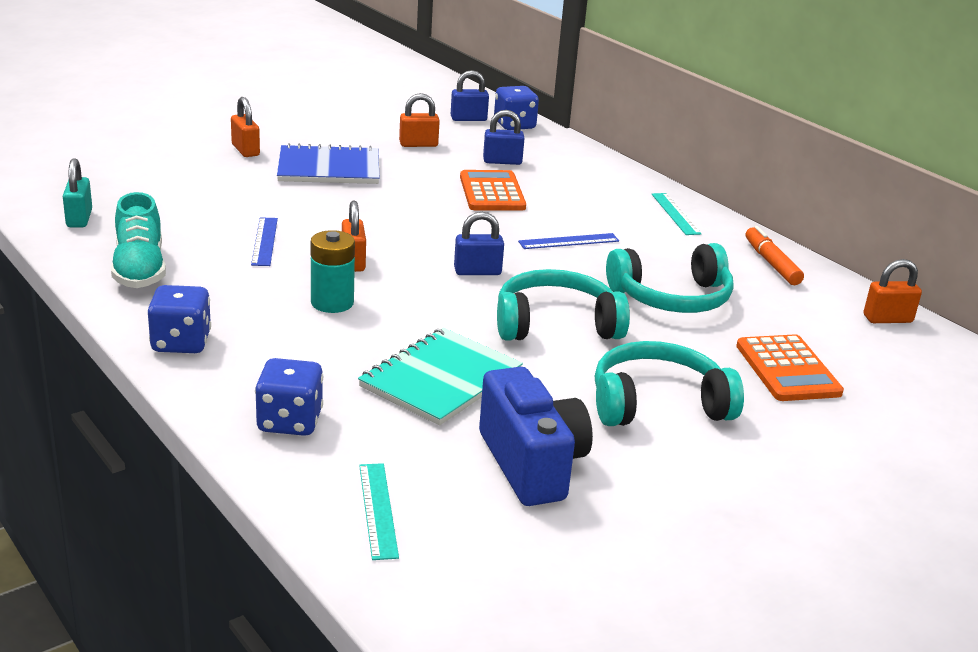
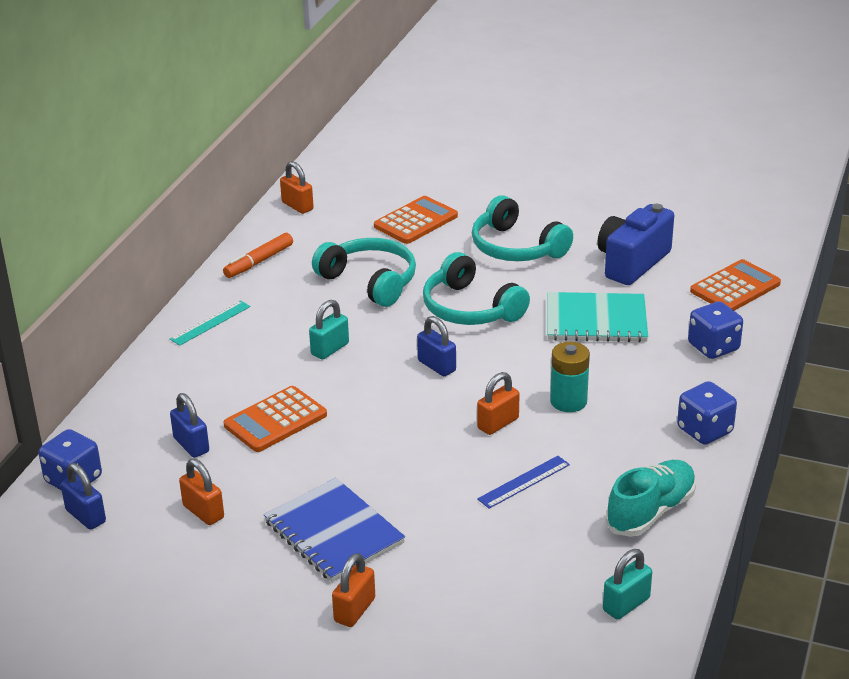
camera: 120 degrees left, 5 degrees up
turquoise ruler [359,463,399,560] -> orange calculator [690,259,781,311]
blue ruler [518,233,619,249] -> turquoise padlock [309,300,349,360]

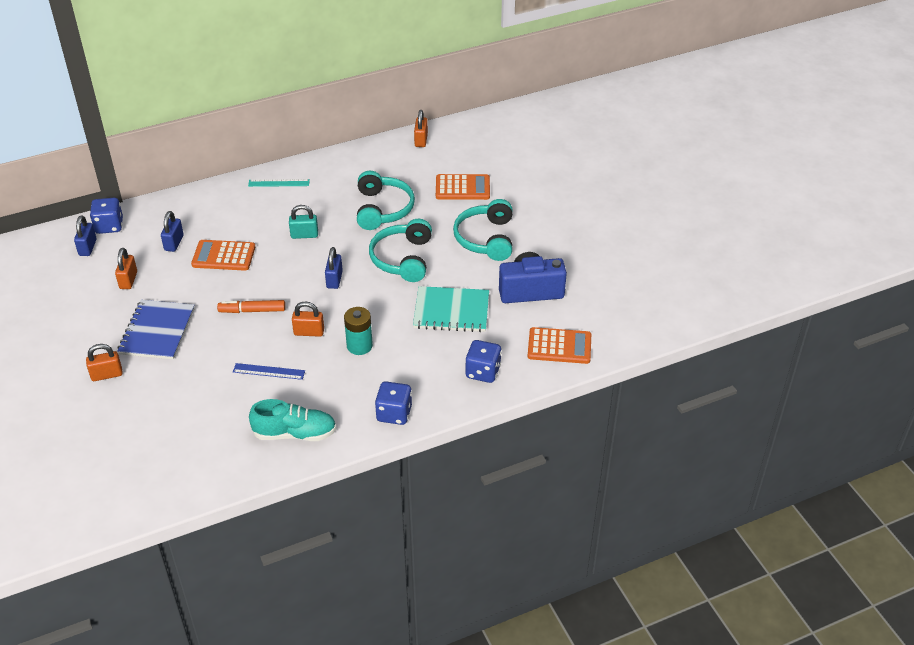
camera: 45 degrees right, 10 degrees up
orange marker [223,233,293,278] -> orange marker moved to [217,300,285,313]
turquoise notebook [547,292,648,342] -> turquoise notebook turned 45 degrees counterclockwise [413,286,489,332]
turquoise padlock [603,549,652,620] -> none

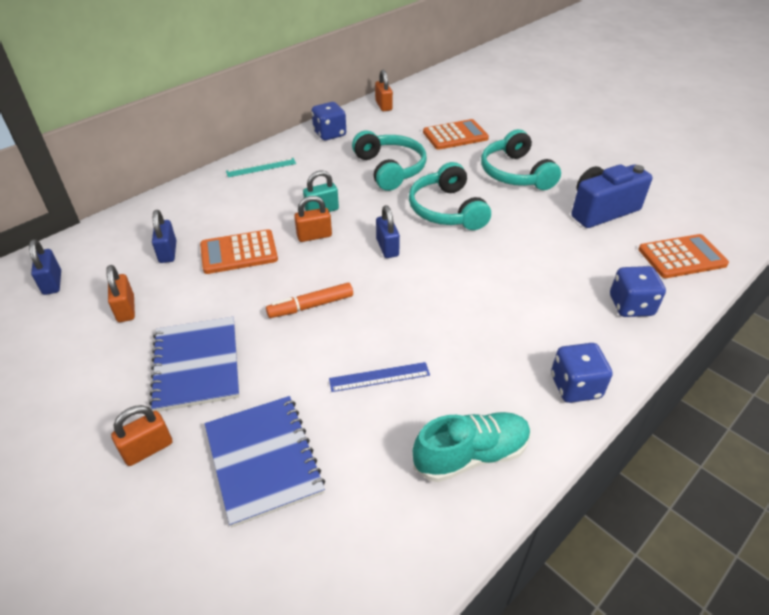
camera: 20 degrees left, 0 degrees up
blue dice [90,198,123,234] -> blue dice moved to [312,102,346,140]
orange padlock [292,301,324,337] -> orange padlock moved to [294,196,332,242]
turquoise battery [344,307,373,355] -> none
turquoise notebook [413,286,489,332] -> none
none -> blue notebook [205,396,325,527]

